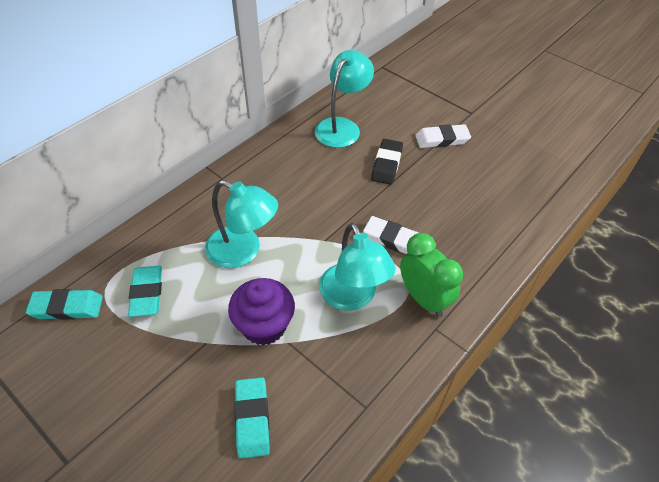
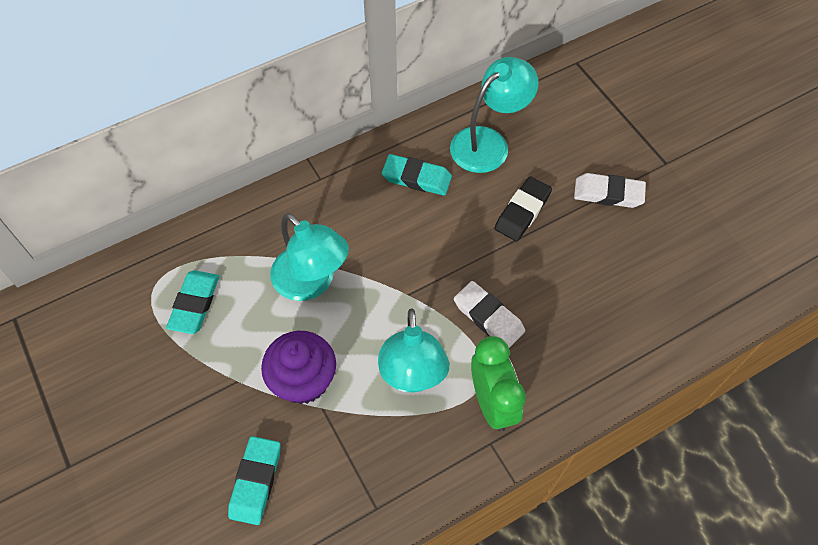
camera: 20 degrees right, 10 degrees up
turquoise eraser [26,289,103,320] -> turquoise eraser moved to [382,154,452,196]

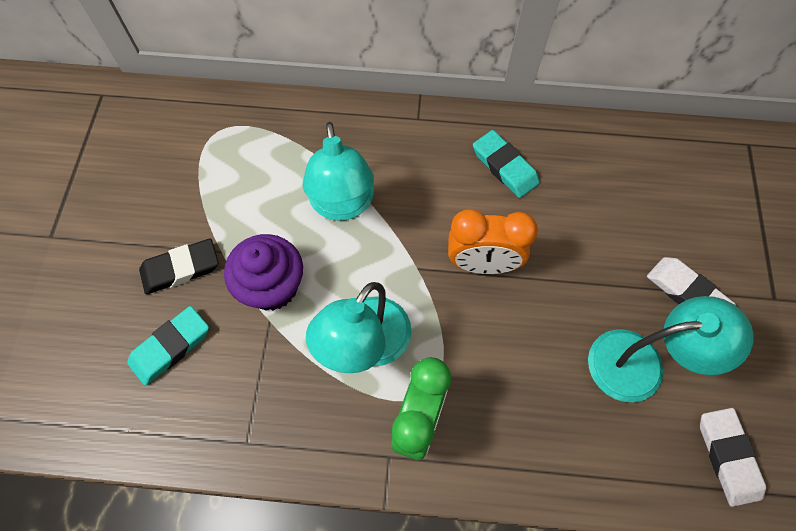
camera: 35 degrees right, 5 degrees up
turquoise eraser [166,270,219,334] -> none
turquoise lamp [450,57,538,173] -> turquoise lamp moved to [588,296,754,402]
white eraser [454,281,525,348] -> white eraser moved to [700,408,766,507]
black eraser [495,177,552,241] -> black eraser moved to [139,239,218,294]
none -> orange clock [448,209,538,274]

